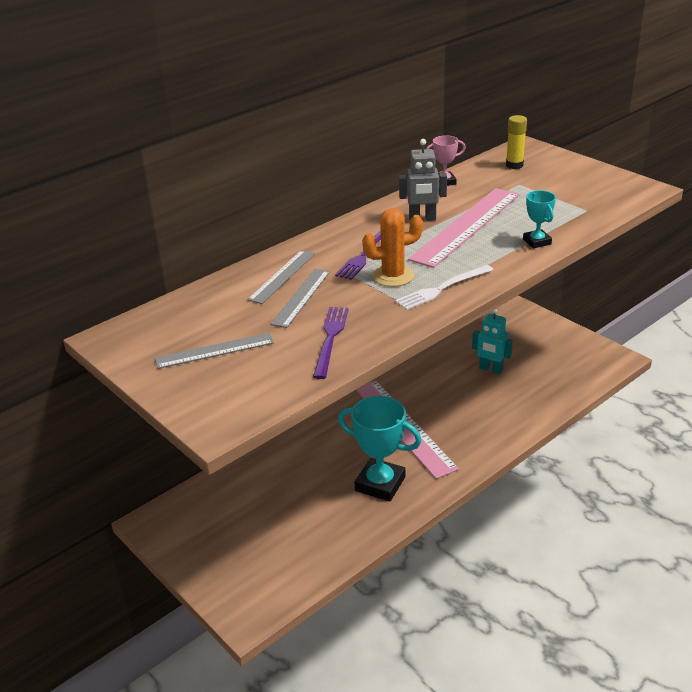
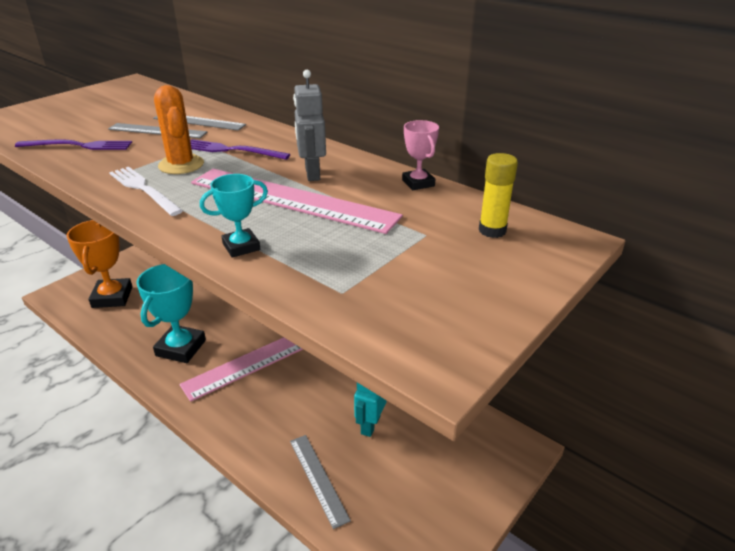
camera: 80 degrees right, 0 degrees up
grey ruler [155,333,274,369] -> grey ruler moved to [290,435,351,529]
none -> orange trophy [67,220,132,308]

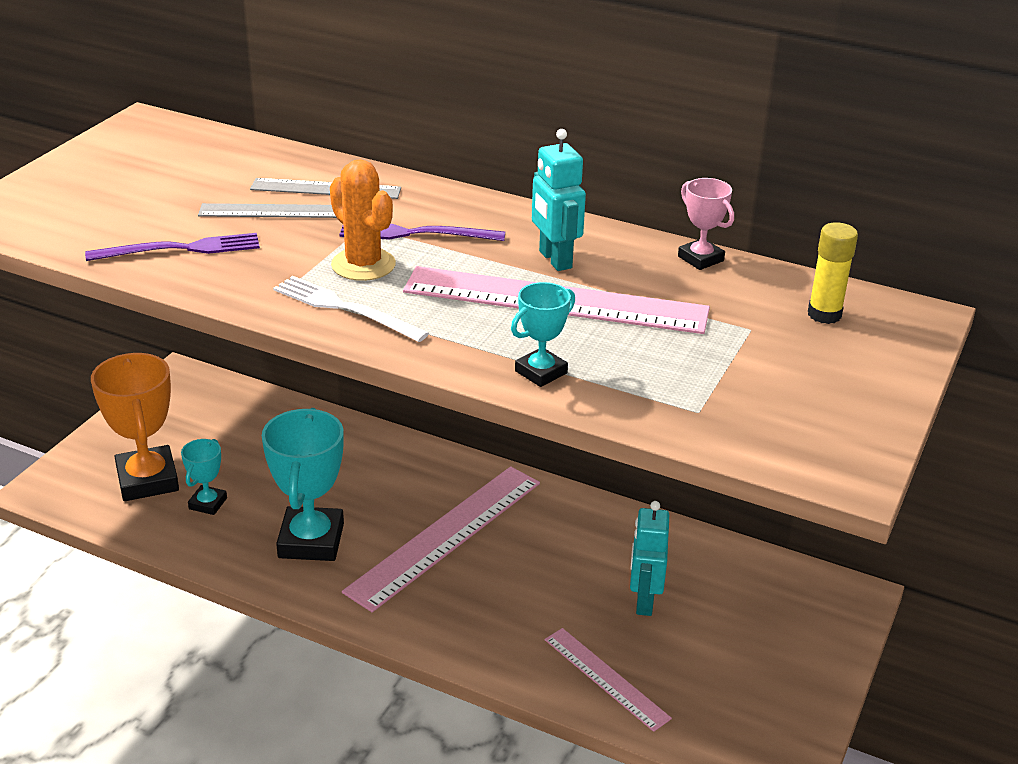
camera: 15 degrees left, 0 degrees up
grey ruler [290,435,351,529] -> pink ruler [545,628,672,732]
grey robot [293,70,326,181] -> turquoise robot [532,129,586,271]
none -> turquoise trophy [181,439,227,515]

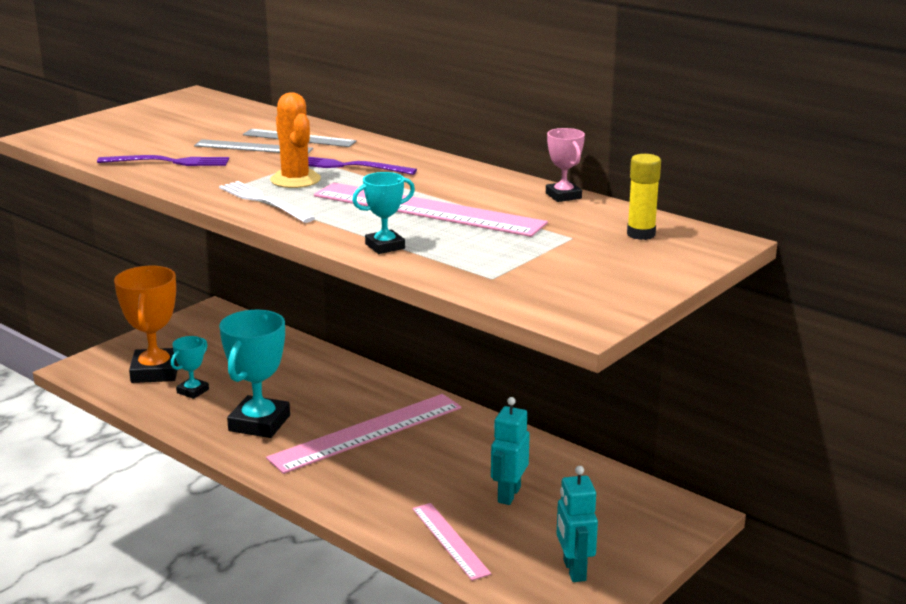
camera: 15 degrees right, 10 degrees down
turquoise robot [532,129,586,271] -> turquoise robot moved to [556,466,598,582]

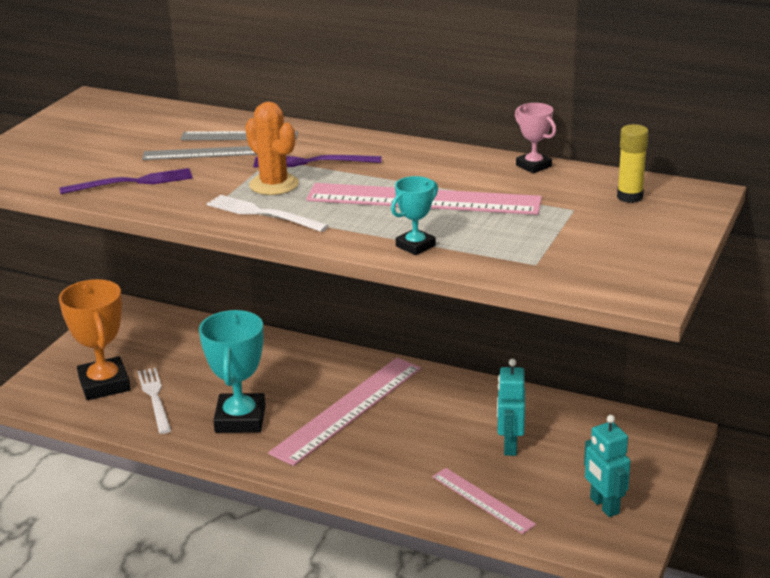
camera: 15 degrees left, 5 degrees up
turquoise trophy [171,336,209,399] -> white fork [138,368,171,434]

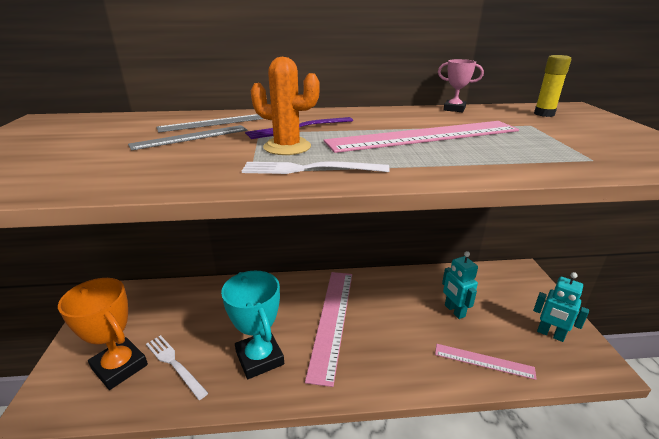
camera: 30 degrees left, 0 degrees up
purple fork [59,168,193,194] -> none
turquoise trophy [391,176,438,255] -> none

